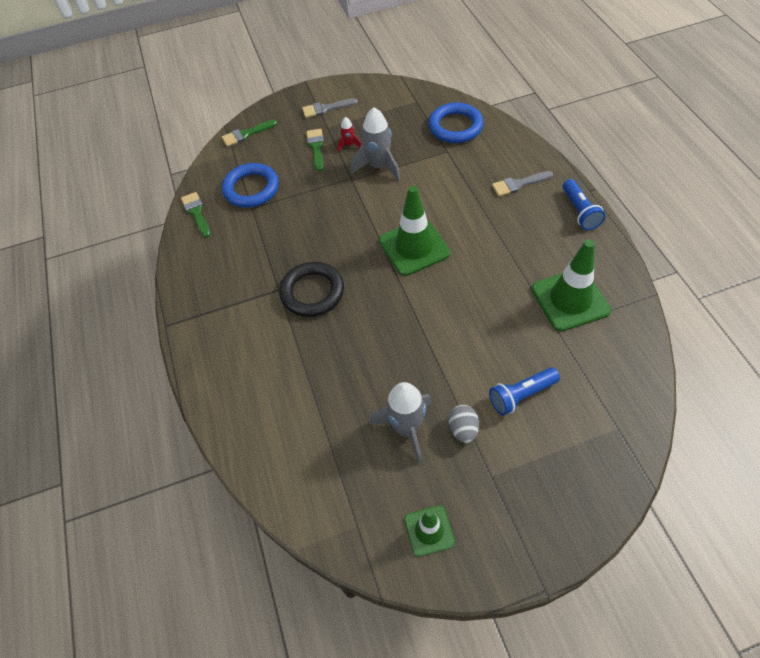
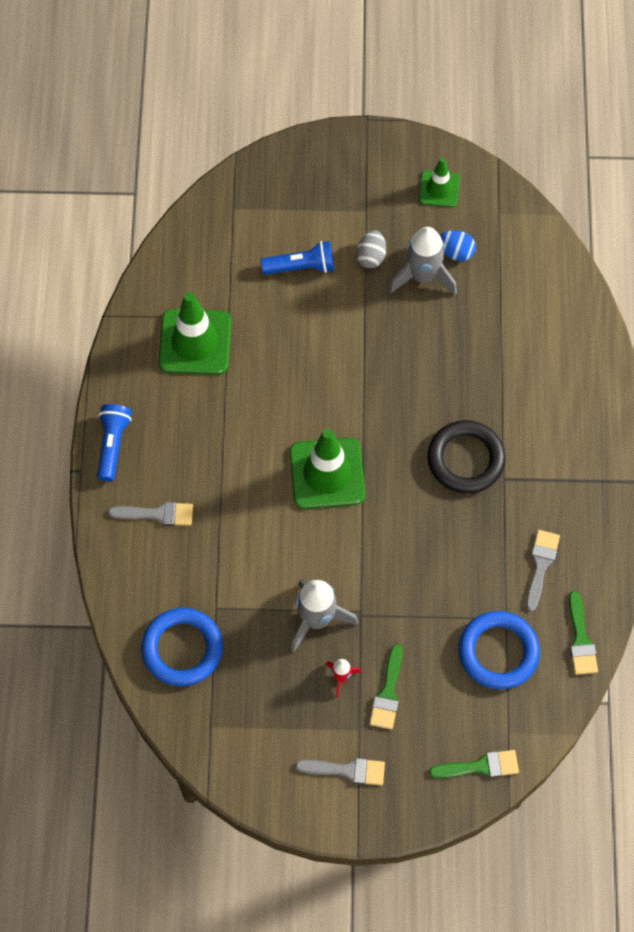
camera: 165 degrees left, 10 degrees up
none -> blue egg [440,230,476,261]
none -> grey brush [526,530,560,612]

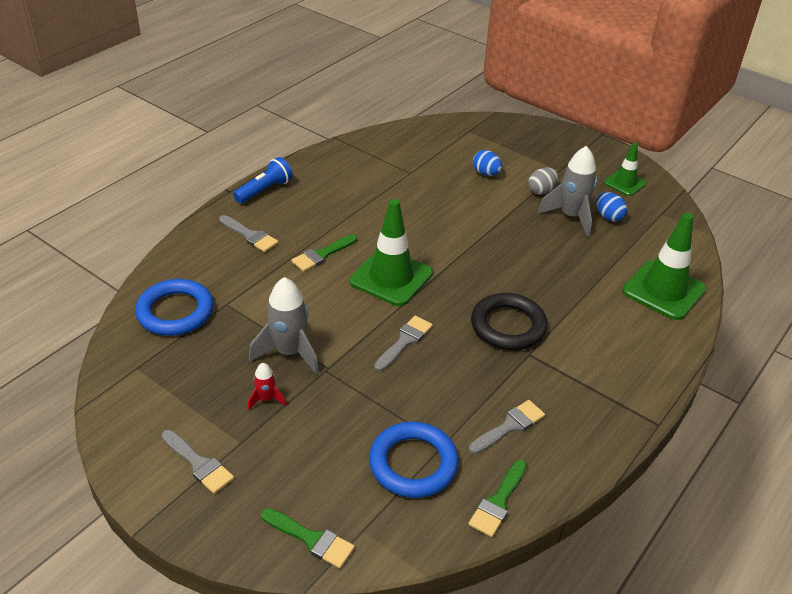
camera: 35 degrees right, 25 degrees down
green traffic cone [158,292,231,375] -> green traffic cone moved to [622,213,706,320]
blue flashlight [261,241,334,275] -> blue egg [473,150,502,176]
green brush [369,644,402,729] -> green brush moved to [291,234,357,272]
none -> grey brush [374,316,433,371]

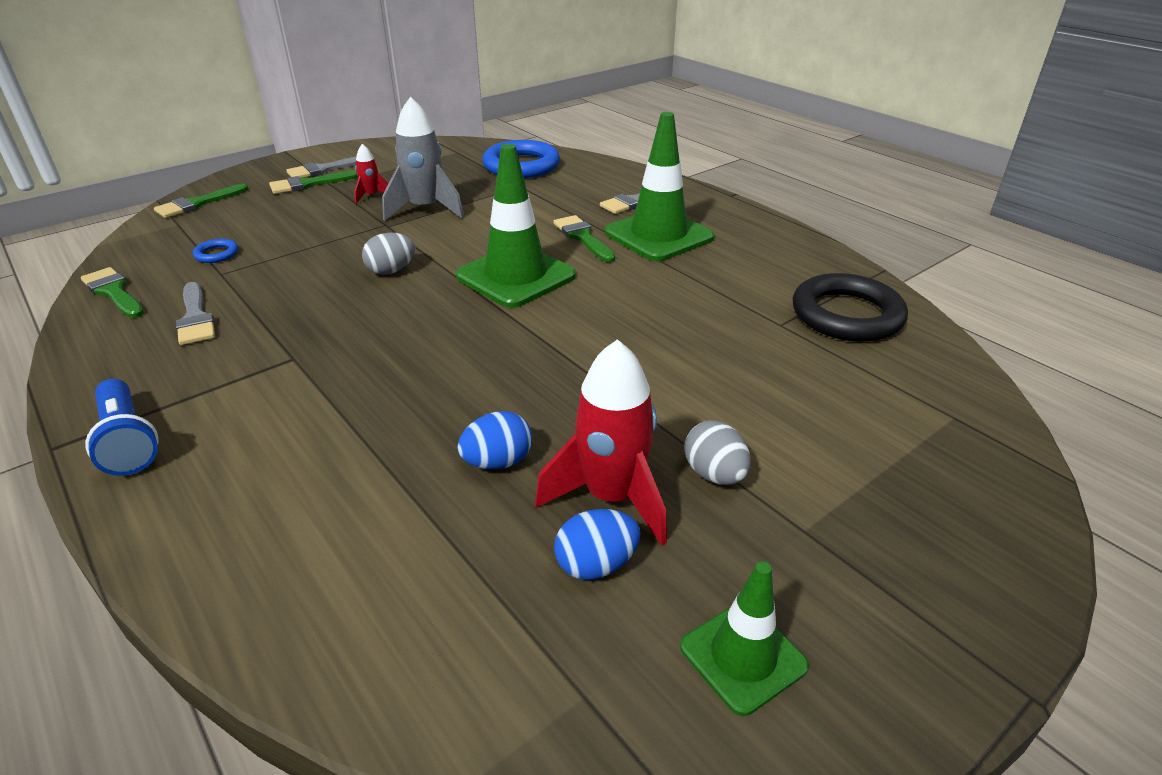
camera: 105 degrees right, 5 degrees down
blue flashlight [233,157,293,204] -> blue flashlight moved to [85,379,158,476]
blue ring [369,422,459,498] -> blue ring [193,239,238,263], size x0.44
grey brush [374,316,433,371] -> grey egg [362,233,415,275]
black ring [471,293,548,350] -> black ring moved to [793,273,908,342]
blue egg [473,150,502,176] -> blue egg moved to [458,411,532,470]
grey rocket [538,146,597,237] -> red rocket [535,339,667,546]
green traffic cone [622,213,706,320] -> green traffic cone moved to [605,112,714,261]
none -> green brush [269,170,358,194]

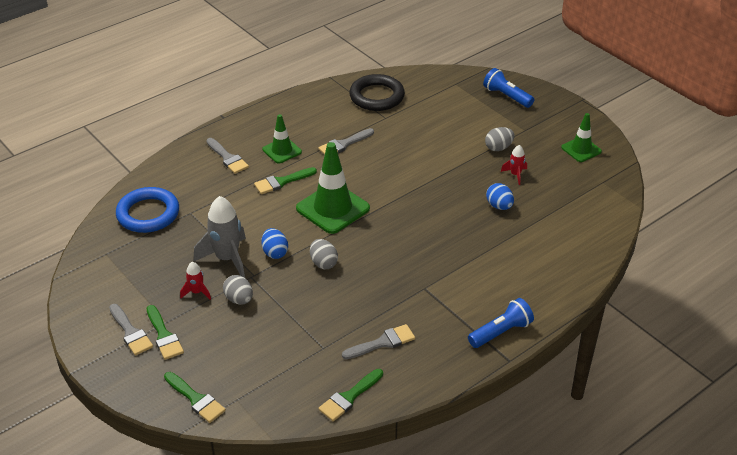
camera: 90 degrees left, 5 degrees up
blue ring [193,239,238,263] -> none
red rocket [535,339,667,546] -> red rocket [501,145,527,185], size x0.50
blue egg [554,509,640,580] -> blue egg moved to [261,228,288,259]
green traffic cone [605,112,714,261] -> green traffic cone [262,114,302,164], size x0.58
none -> grey egg [223,275,253,305]
none -> grey brush [318,128,374,155]
none -> blue flashlight [483,68,534,108]

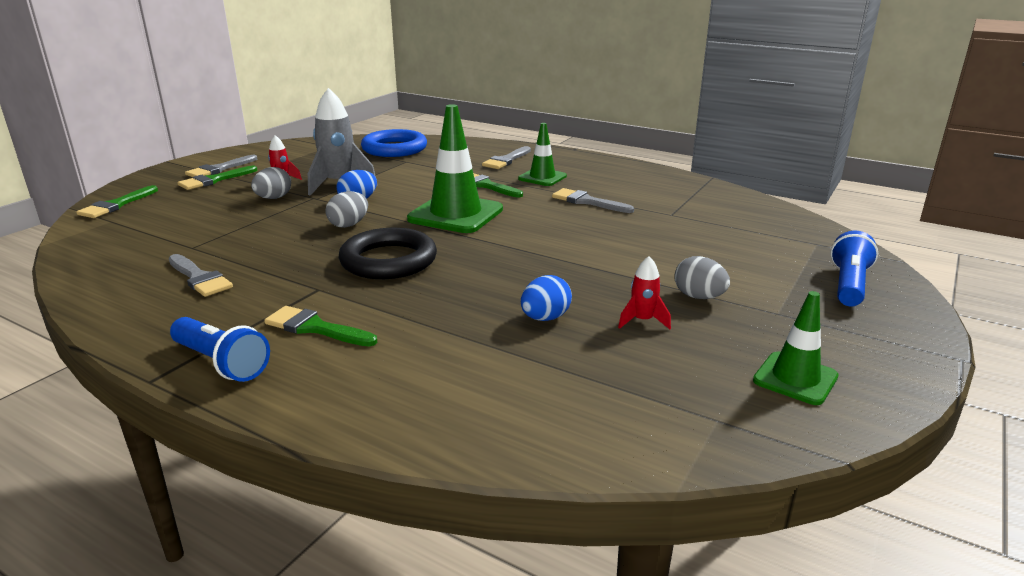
camera: 70 degrees right, 15 degrees down
green brush [318,369,383,421] -> green brush moved to [264,306,378,347]
black ring [349,74,405,111] -> black ring moved to [339,228,437,279]

